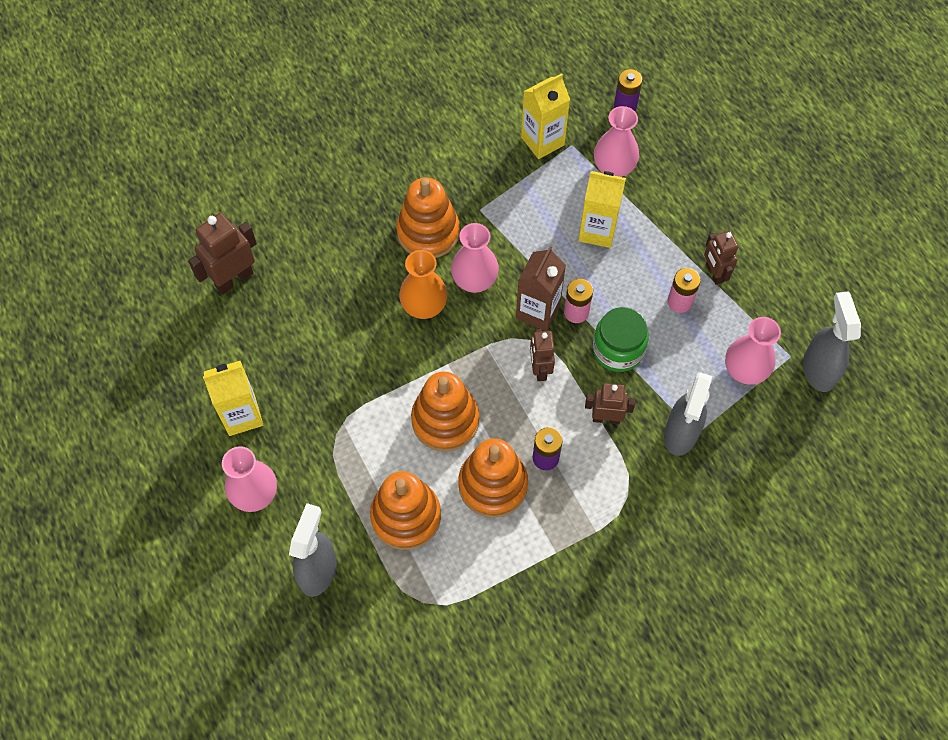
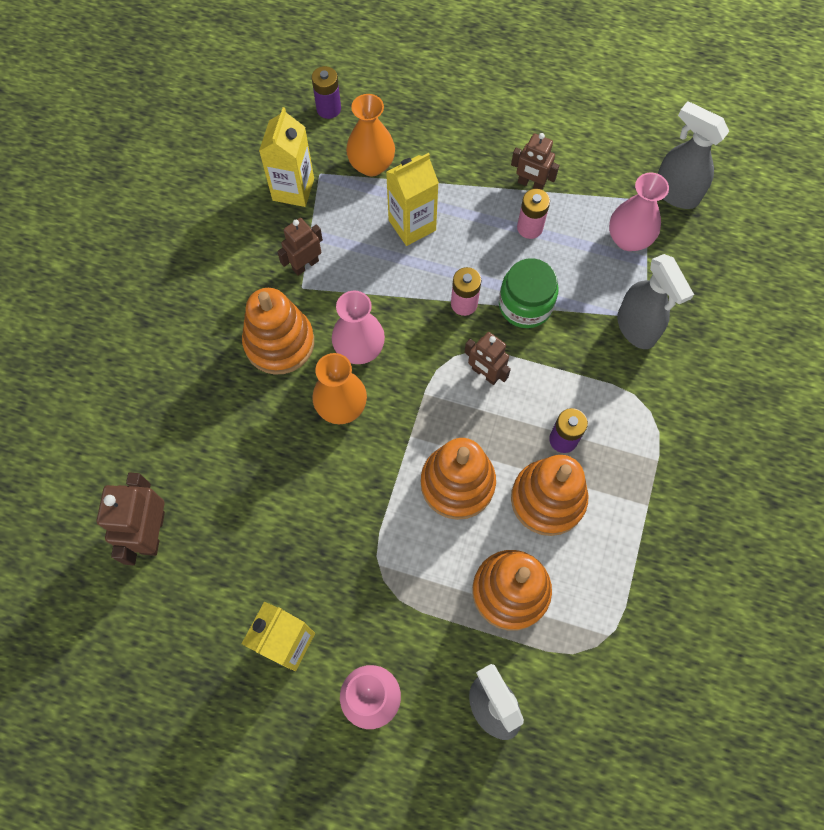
camera: 45 degrees left, 5 degrees up
brown carton [516,246,566,331] -> none
brown robot [585,383,636,424] -> brown robot moved to [277,218,323,275]
pink vase [594,106,639,177] -> orange vase [346,94,395,176]

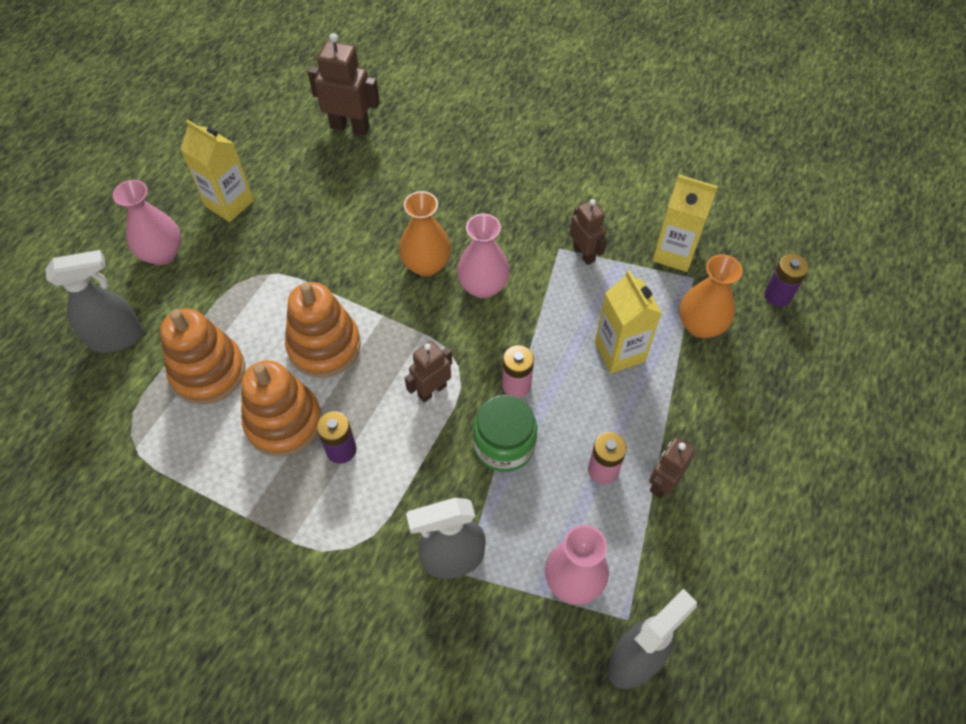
camera: 100 degrees right, 10 degrees down
orange stacking toy [242,288,314,375] -> none

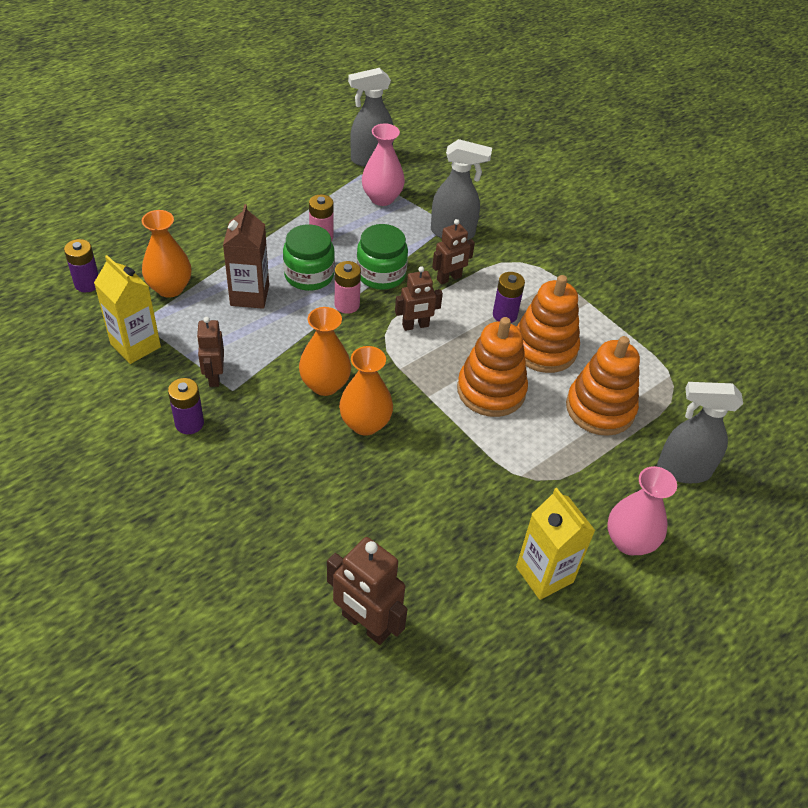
camera: 160 degrees left, 10 degrees down
pink vase [457,214,510,298] -> orange vase [299,307,351,396]
yellow carton [595,270,662,373] -> brown carton [223,204,269,309]
brown robot [649,437,695,498] -> brown robot moved to [432,219,475,285]
none -> purple battery [168,378,204,434]
none -> green jar [283,225,335,291]

